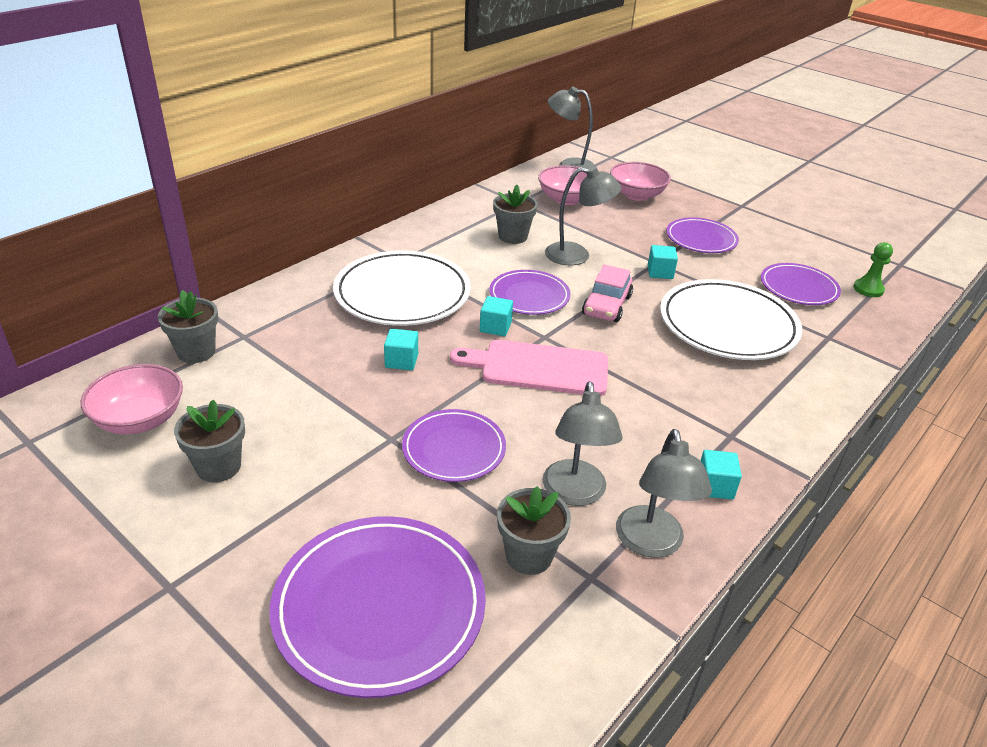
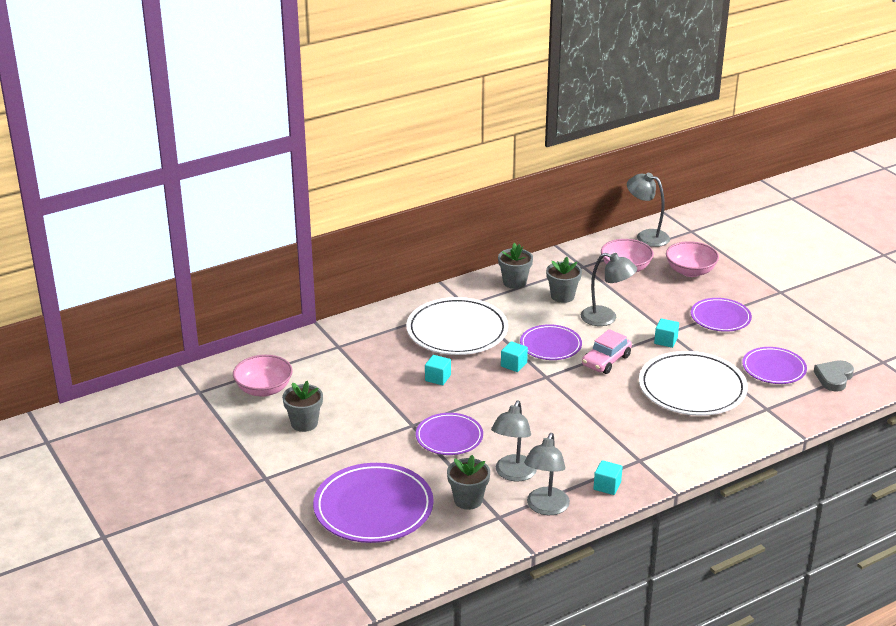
camera: 20 degrees right, 5 degrees down
grey flower pot [158,290,218,363] -> grey flower pot moved to [498,243,533,289]
pink cutting board [450,340,608,396] -> none
green pawn [853,242,893,297] -> grey heart [814,360,854,391]

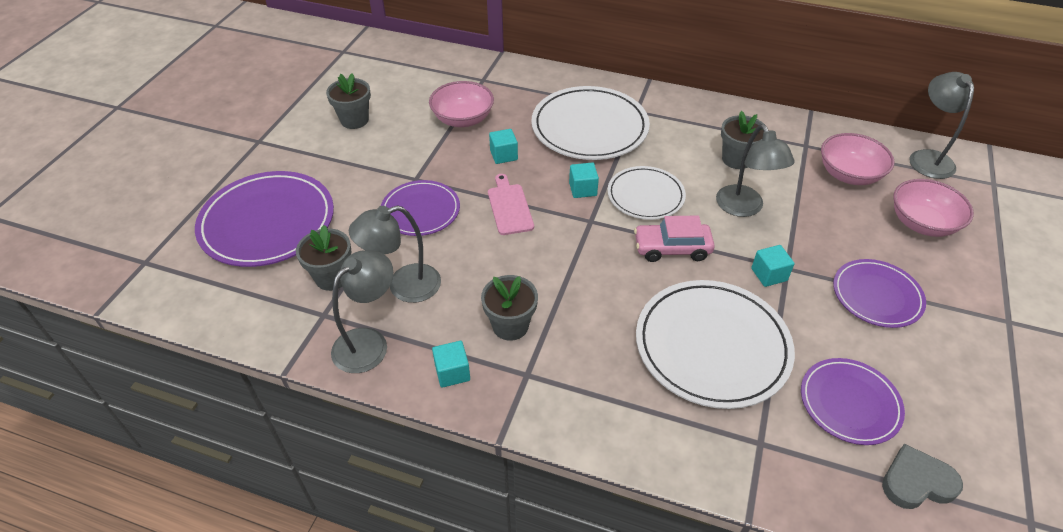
camera: 50 degrees right, 15 degrees up
pink bowl [233,355,293,397] -> pink bowl moved to [429,81,494,127]
grey flower pot [498,243,533,289] -> grey flower pot moved to [481,275,538,341]
purple plate [520,324,582,360] -> white plate [607,166,686,220]
grey lamp [524,433,570,515] -> grey lamp turned 150 degrees clockwise [331,250,393,373]
none -> pink cutting board [488,174,534,235]

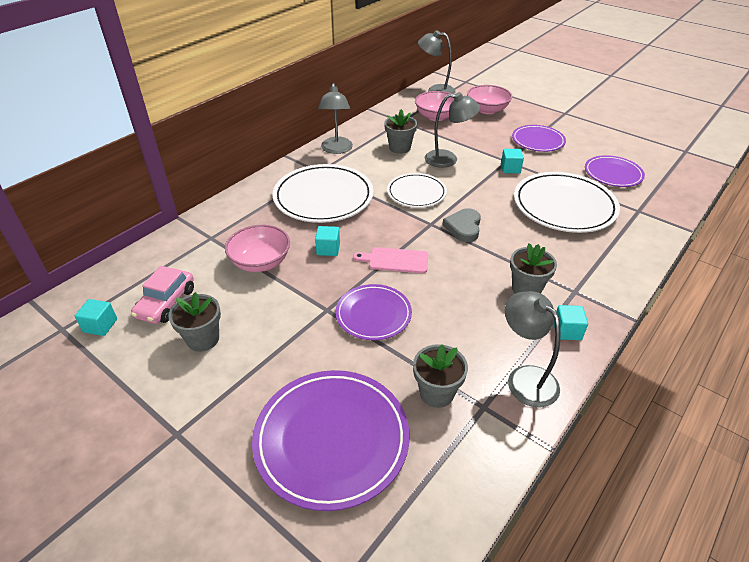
camera: 70 degrees left, 5 degrees down
grey lamp [349,205,441,303] -> grey lamp moved to [318,83,353,154]
turquoise cube [569,162,599,198] -> turquoise cube moved to [75,299,117,336]
pink car [634,216,715,262] -> pink car moved to [131,266,194,324]
grey heart [882,444,963,509] -> grey heart moved to [442,208,481,242]

